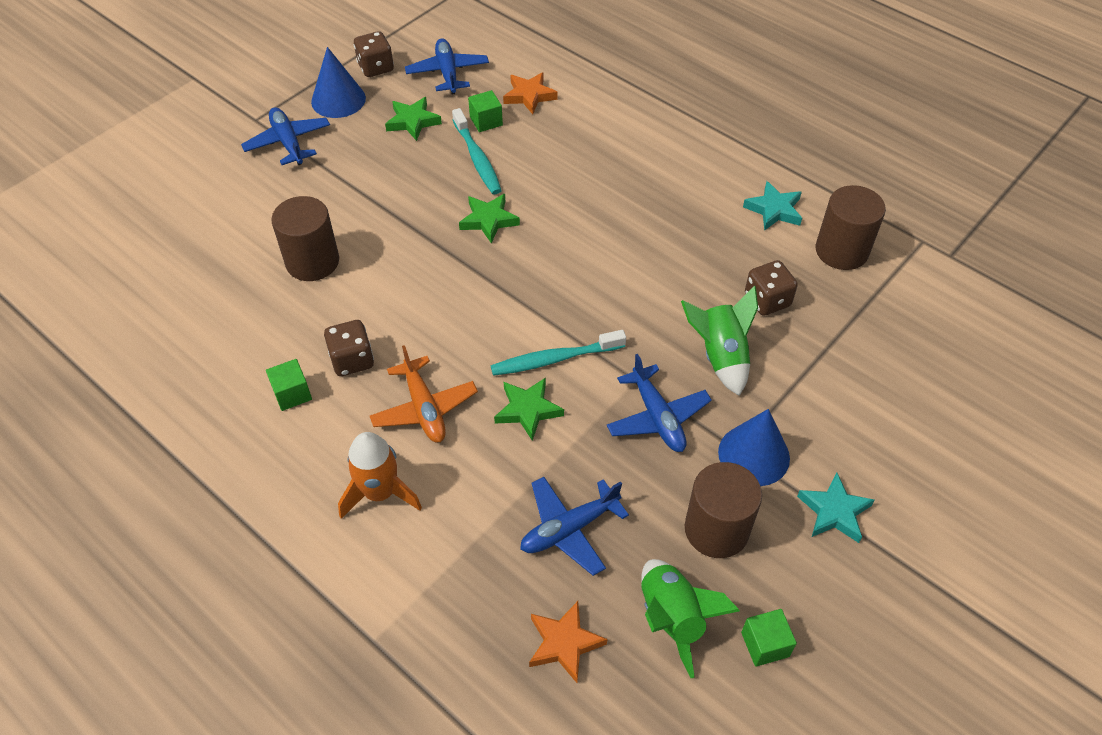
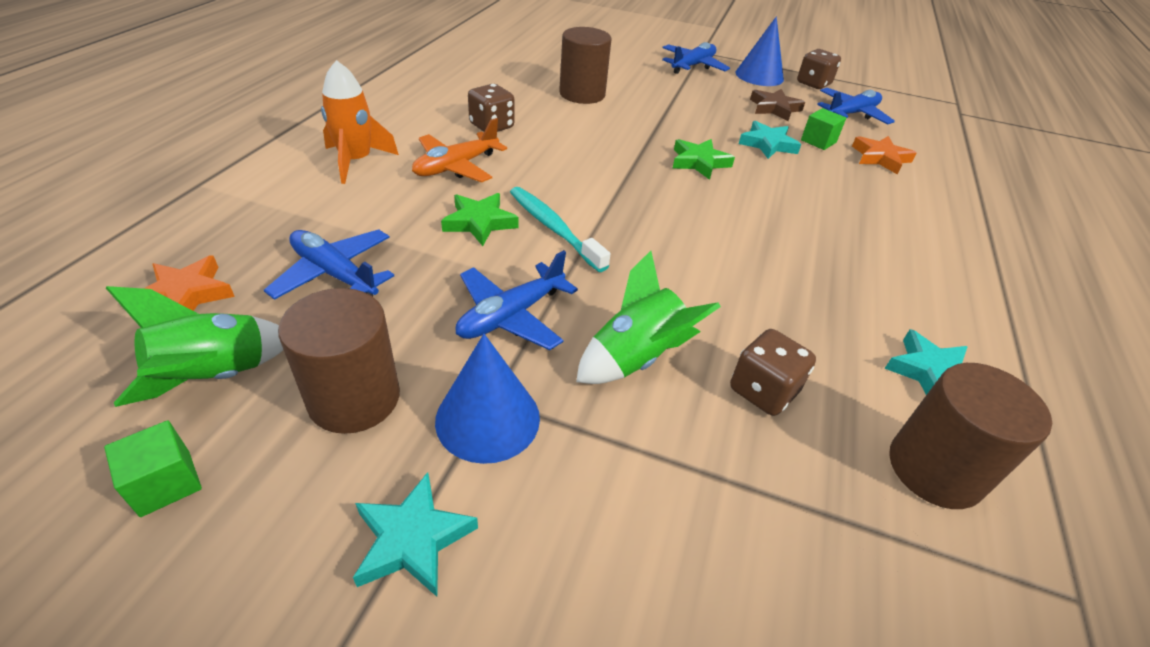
camera: 65 degrees right, 10 degrees down
green cube [266,359,312,411] -> none
green star [385,97,442,141] -> brown star [750,89,805,121]
turquoise toothbrush [452,108,502,194] -> turquoise star [739,121,801,159]

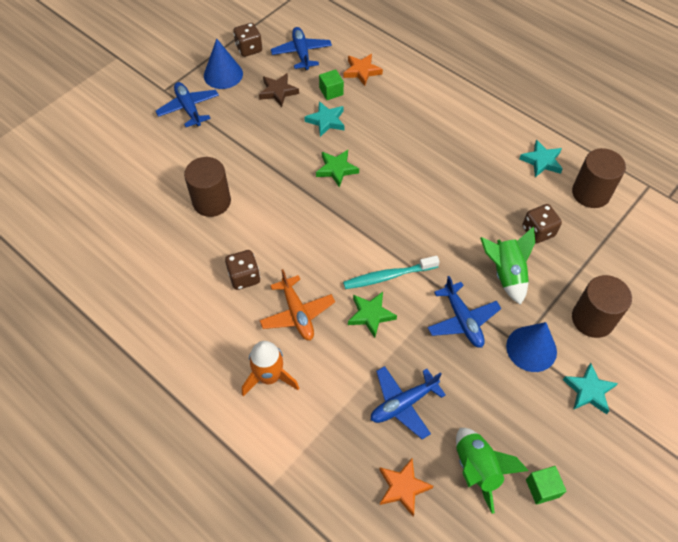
camera: 65 degrees left, 15 degrees up
brown cylinder [278,288,400,434] -> brown cylinder moved to [572,275,632,338]

